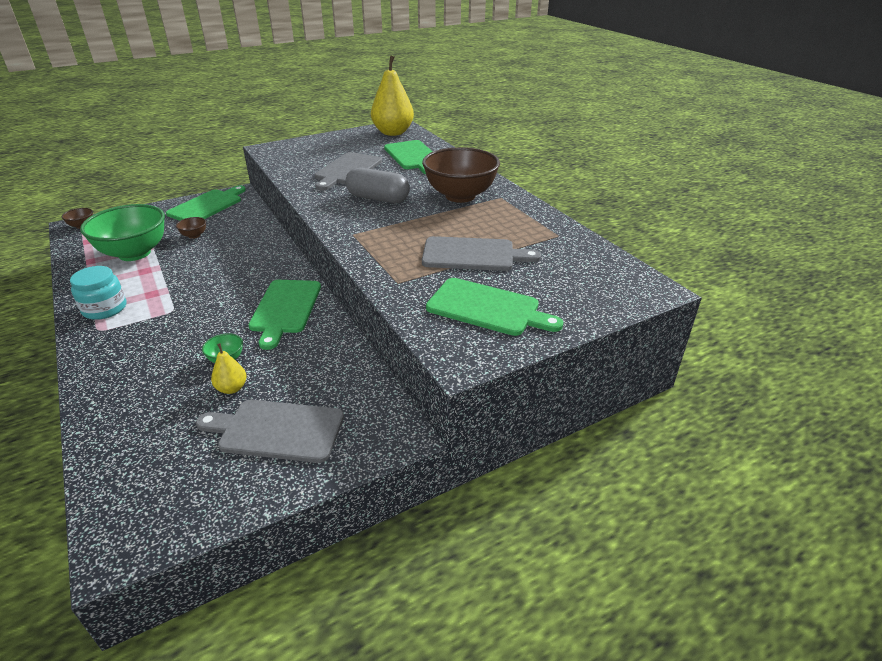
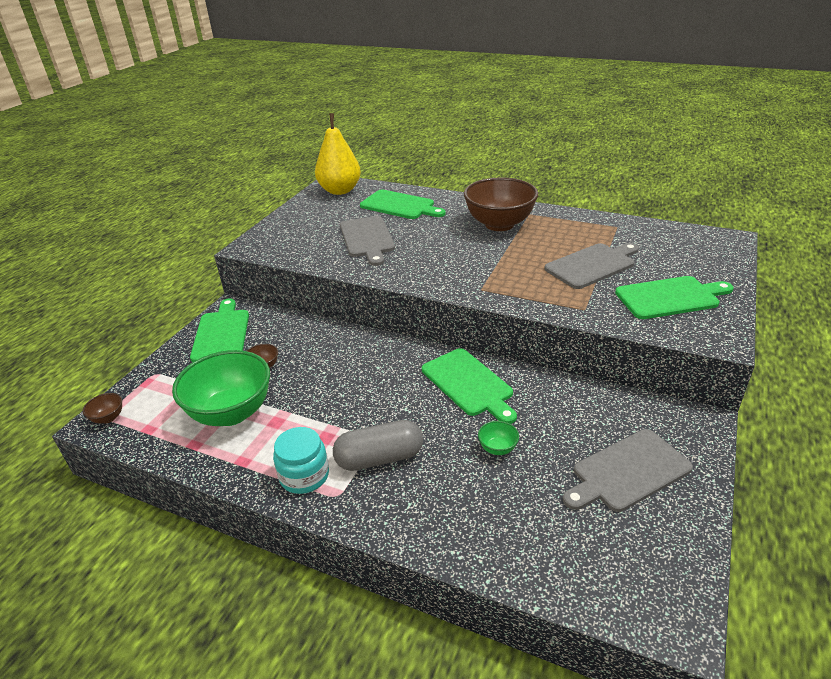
camera: 35 degrees left, 0 degrees up
yellow pear [211,343,247,394] -> none
grey capsule [345,167,410,203] -> grey capsule moved to [333,420,423,471]

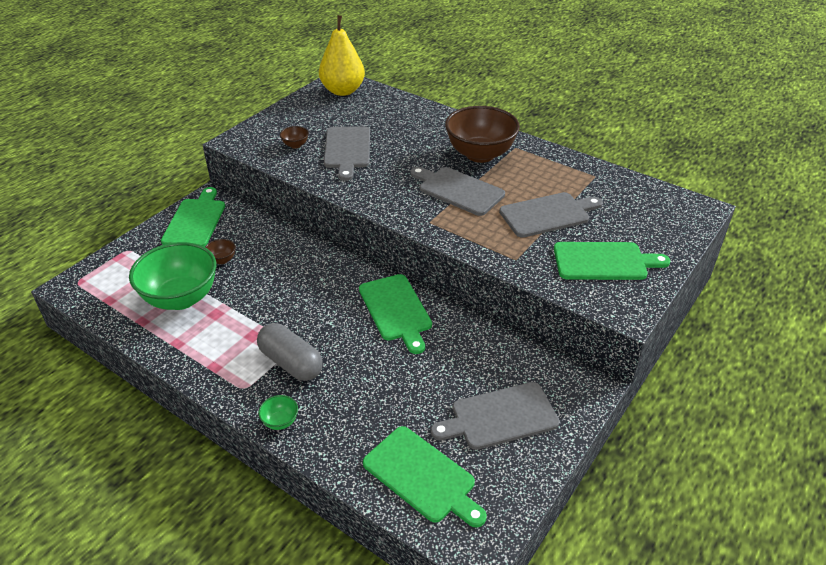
camera: 10 degrees right, 5 degrees up
brown bowl [83,393,122,423] -> brown bowl moved to [280,126,309,148]
turquoise jar [273,427,329,494] -> none
grey capsule [333,420,423,471] -> grey capsule turned 45 degrees clockwise [257,323,323,381]
green cutting board [360,189,445,219] -> green cutting board moved to [363,426,487,528]
green bowl [478,421,519,455] -> green bowl moved to [258,395,298,430]
none -> grey cutting board [410,167,505,216]

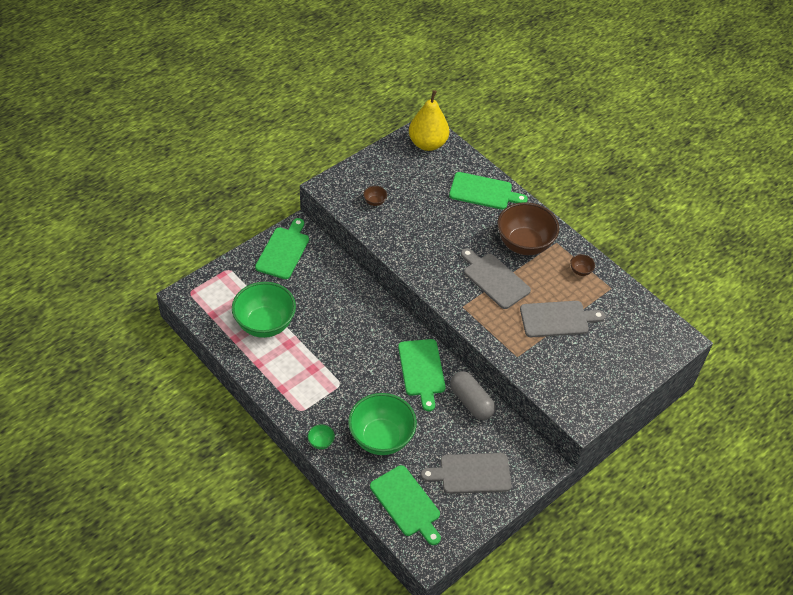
camera: 10 degrees right, 10 degrees up
brown bowl [205,239,236,264] -> brown bowl moved to [570,254,595,276]
grey capsule [257,323,323,381] -> grey capsule moved to [450,371,495,420]
grey cutting board [324,126,370,181] -> none
green cutting board [554,242,670,280] -> green cutting board moved to [449,172,528,210]
none -> green bowl [348,393,417,455]

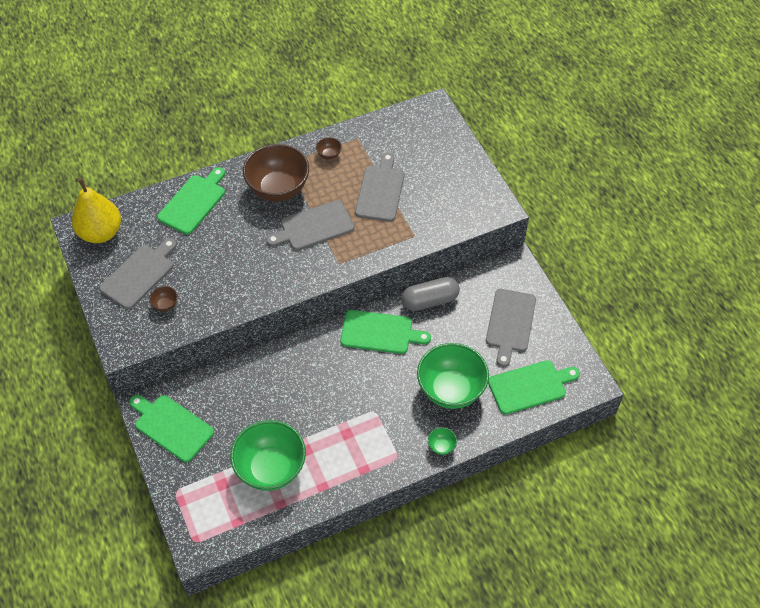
camera: 70 degrees left, 5 degrees up
none -> grey cutting board [99,238,177,309]

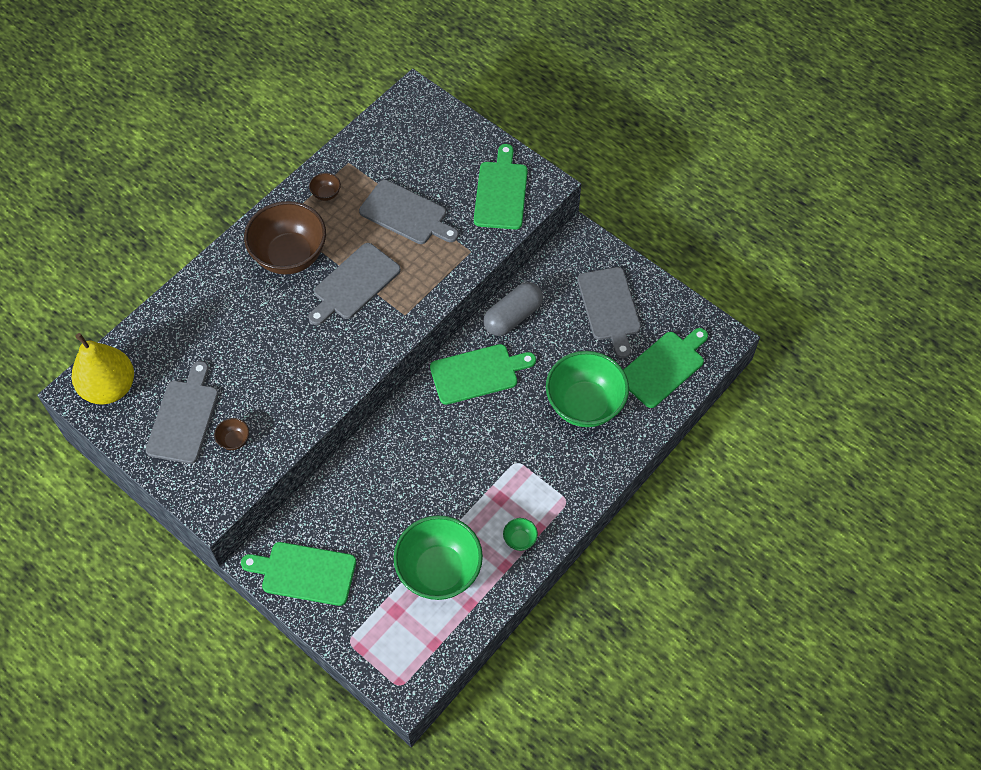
camera: 25 degrees left, 5 degrees up
green cutting board [157,167,225,234] -> green cutting board moved to [474,144,528,229]
grey cutting board [355,153,404,222] -> grey cutting board turned 135 degrees clockwise [359,180,459,244]
green bowl [428,427,457,455] -> green bowl moved to [503,518,538,551]

